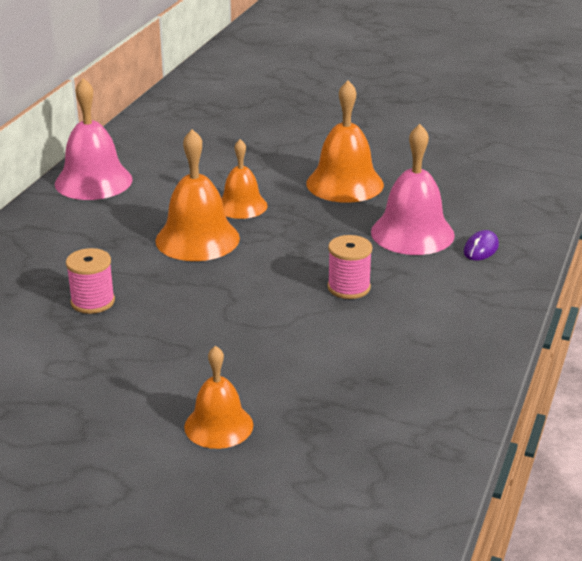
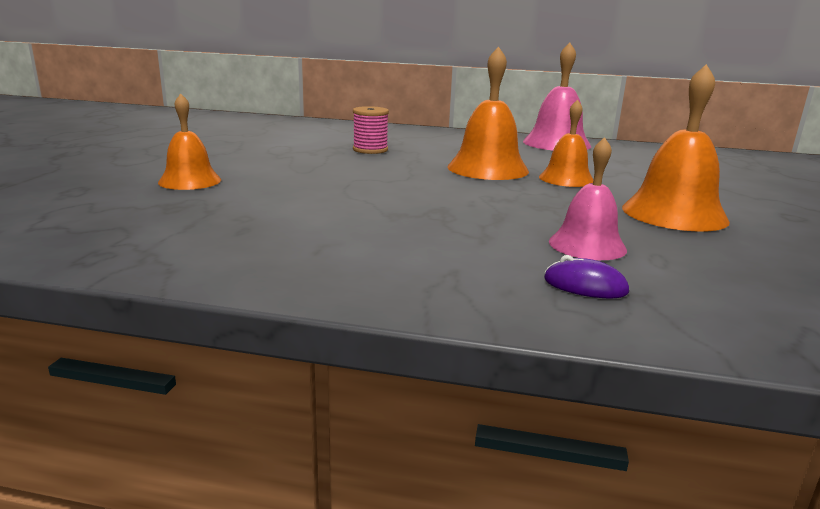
camera: 80 degrees right, 10 degrees down
pink spool [328,235,372,299] -> none
pink bell [371,124,455,255] -> pink bell [549,137,627,260], size x0.64

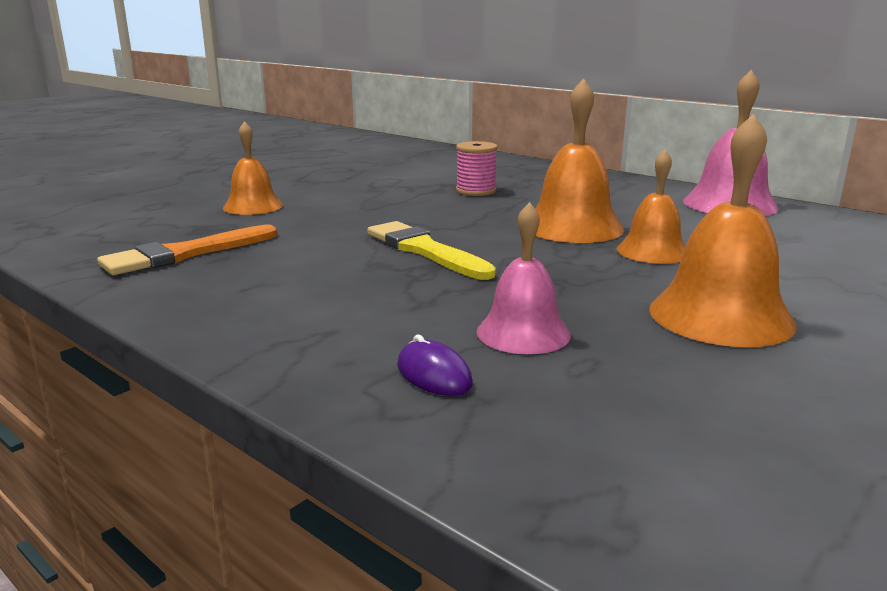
camera: 30 degrees right, 0 degrees up
none -> orange brush [97,224,277,275]
none -> yellow brush [367,221,496,280]

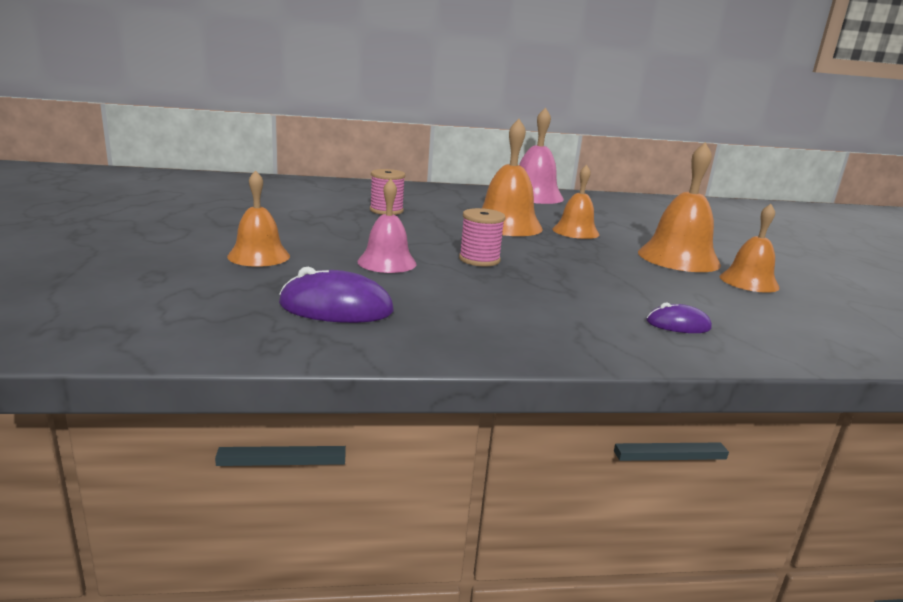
camera: 50 degrees left, 0 degrees up
orange brush [97,224,277,275] -> purple mouse [279,266,394,323]
yellow brush [367,221,496,280] -> pink spool [459,208,505,266]
pink bell [476,202,571,354] -> pink bell moved to [357,179,417,273]
none -> orange bell [720,204,780,293]

